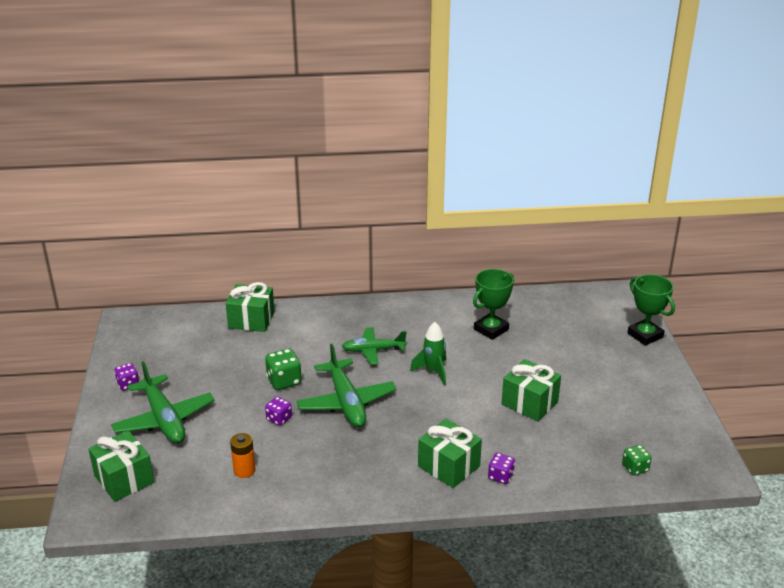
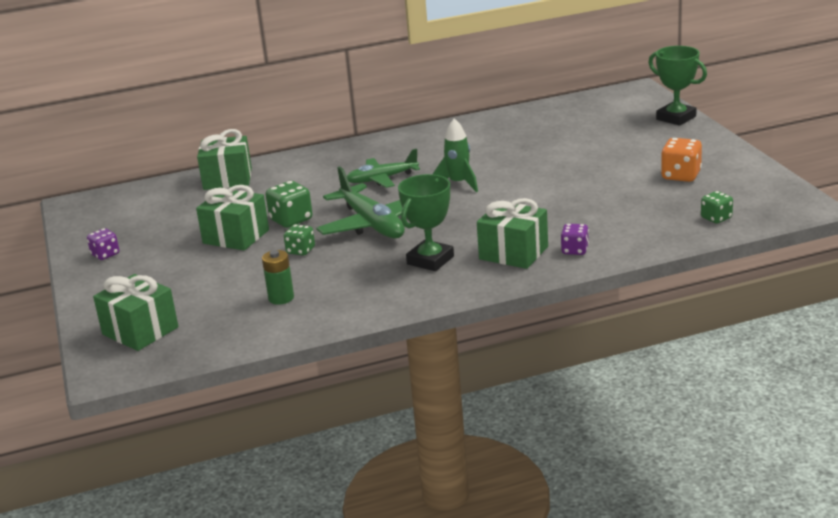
camera: 10 degrees left, 5 degrees down
green plane [111,361,215,443] -> none
orange battery [230,433,255,478] -> green battery [262,250,294,305]
purple dice [265,397,292,426] -> green dice [284,224,315,256]
green trophy [473,269,514,340] -> green trophy moved to [398,174,454,271]
green gift [501,359,561,421] -> green gift moved to [196,185,269,250]
none -> orange dice [661,138,702,182]

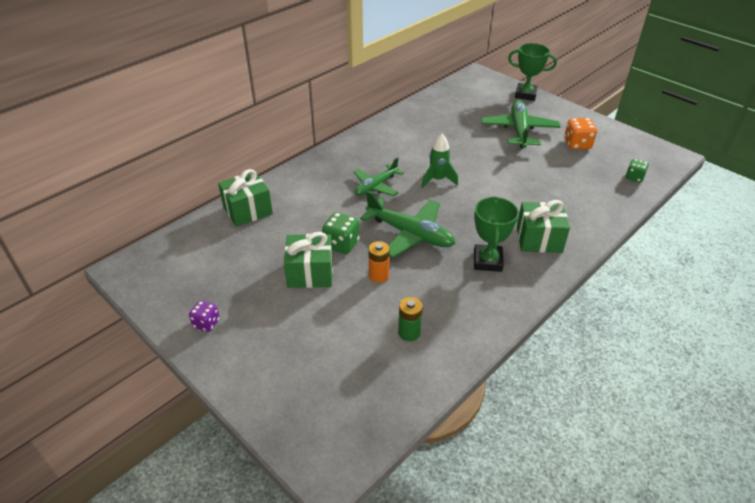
camera: 30 degrees left, 15 degrees up
green gift [93,274,178,351] -> none
green dice [284,224,315,256] -> orange battery [368,241,390,283]
purple dice [561,224,589,255] -> none
none -> green plane [481,100,560,148]

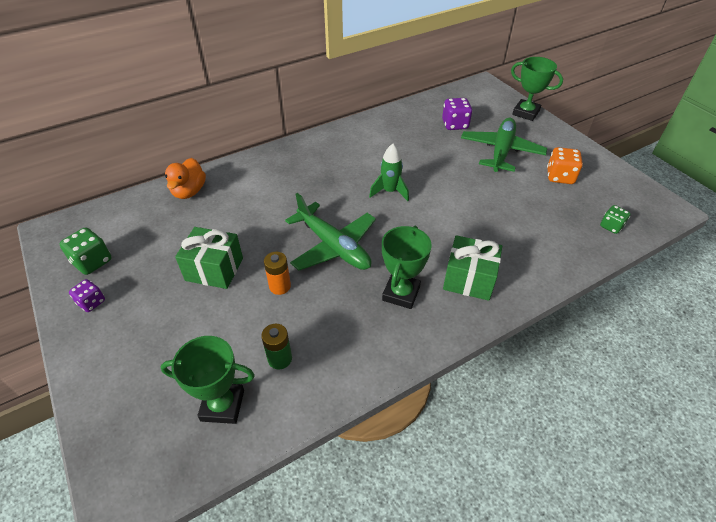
camera: 15 degrees right, 5 degrees up
green gift [218,169,273,227] -> orange duck [165,158,206,199]
green dice [322,212,360,254] -> green dice moved to [60,227,111,275]
green plane [353,157,404,196] -> none
none -> green trophy [160,336,255,424]
none -> purple dice [442,98,472,130]

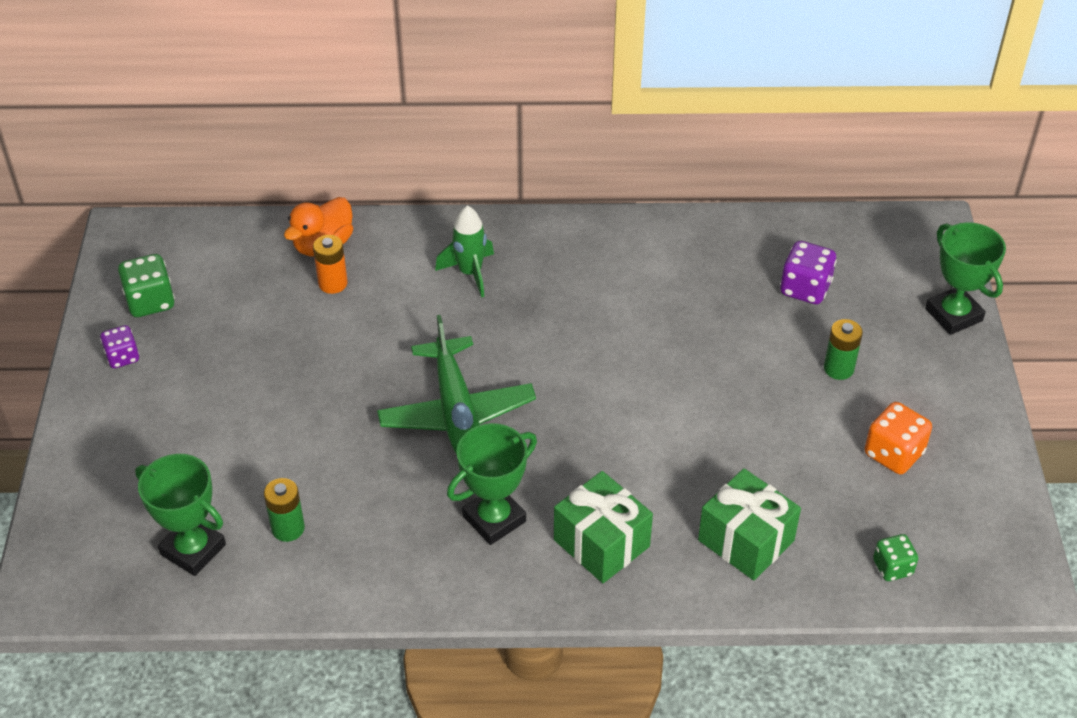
camera: 30 degrees right, 0 degrees up
green gift [175,227,243,289] -> green gift moved to [698,468,801,580]
orange battery [264,252,291,295] -> orange battery moved to [313,235,348,294]
green rocket [369,144,409,201] -> green rocket moved to [435,206,494,298]
green plane [461,118,547,172] -> green battery [824,319,863,380]

